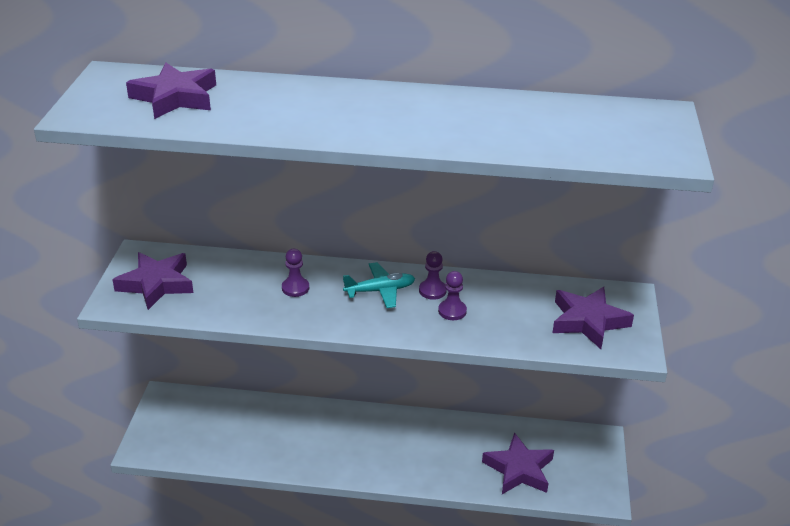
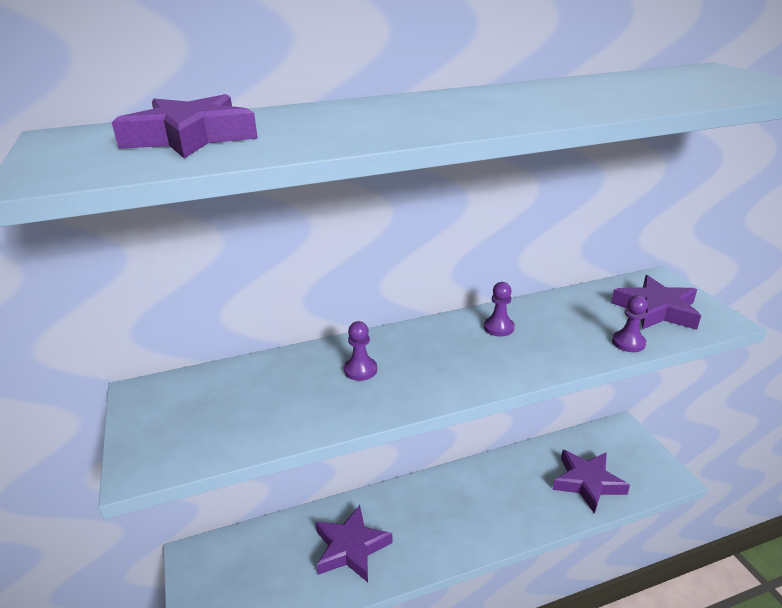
camera: 25 degrees left, 5 degrees down
purple star [112,252,194,310] -> purple star moved to [315,505,393,582]
turquoise plane [343,262,415,308] -> none
purple pawn [438,271,467,320] -> purple pawn moved to [612,295,648,352]

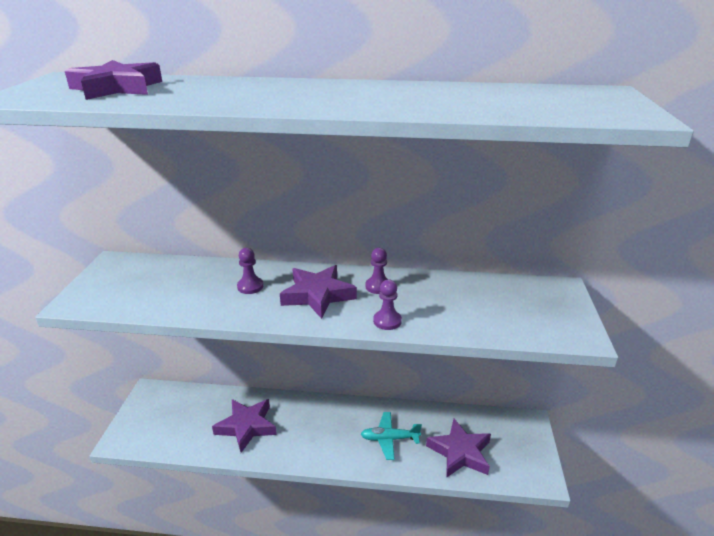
camera: 25 degrees right, 0 degrees up
purple star [611,275,701,330] -> purple star moved to [280,265,357,319]
purple pawn [612,295,648,352] -> purple pawn moved to [373,279,402,330]
none -> turquoise plane [361,412,422,460]

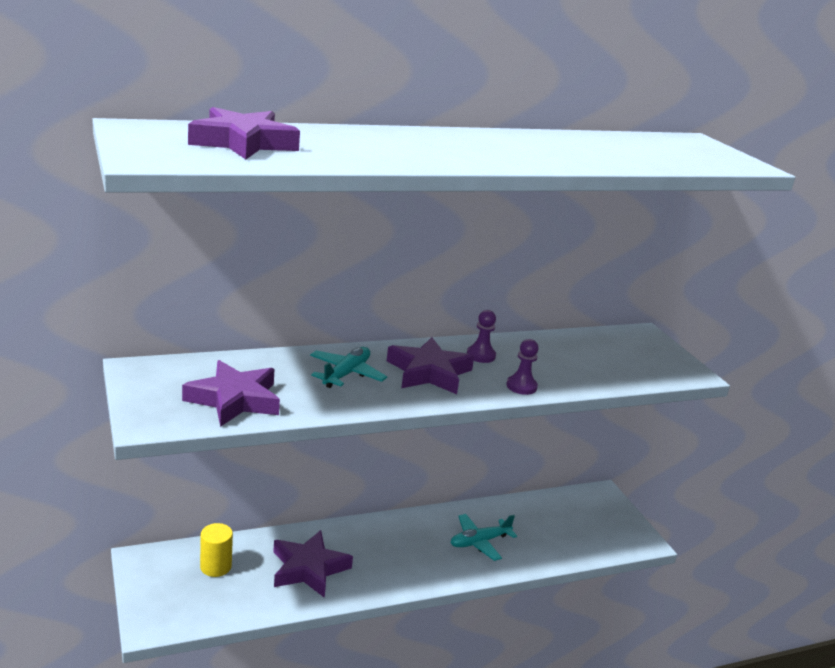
camera: 30 degrees left, 5 degrees down
purple pawn [237,248,263,294] -> turquoise plane [310,347,387,388]
purple star [426,419,491,478] -> purple star moved to [182,360,280,427]
none -> yellow cylinder [200,523,233,577]

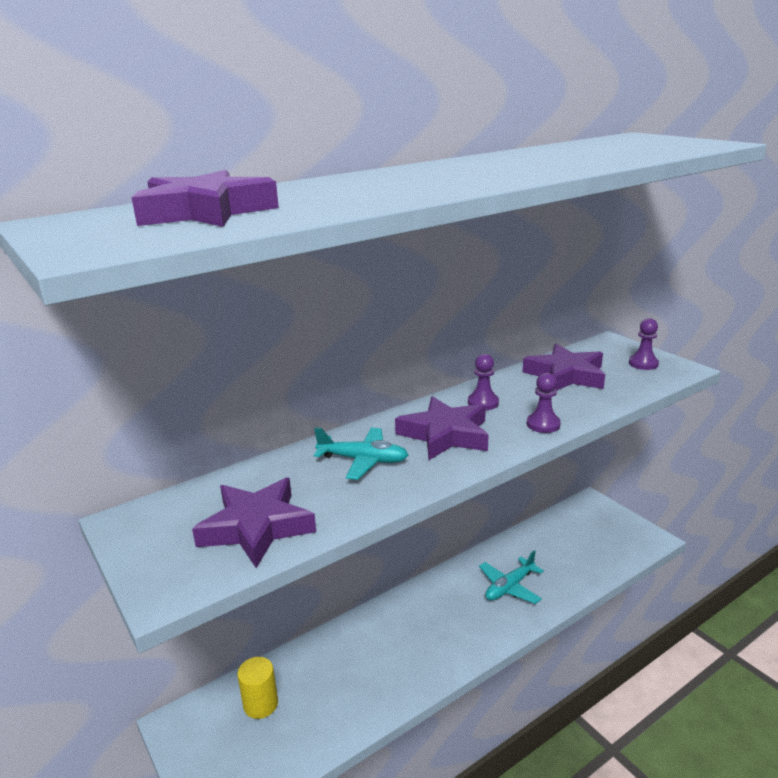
camera: 10 degrees left, 0 degrees up
purple star [273,530,353,598] -> purple star moved to [523,344,605,390]
turquoise plane [310,347,387,388] -> turquoise plane turned 90 degrees clockwise [314,427,408,480]
none -> purple pawn [629,318,659,370]

